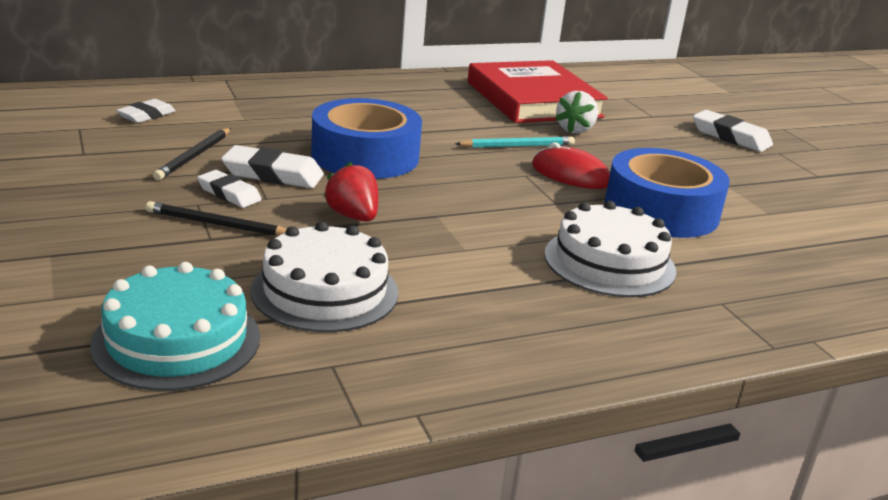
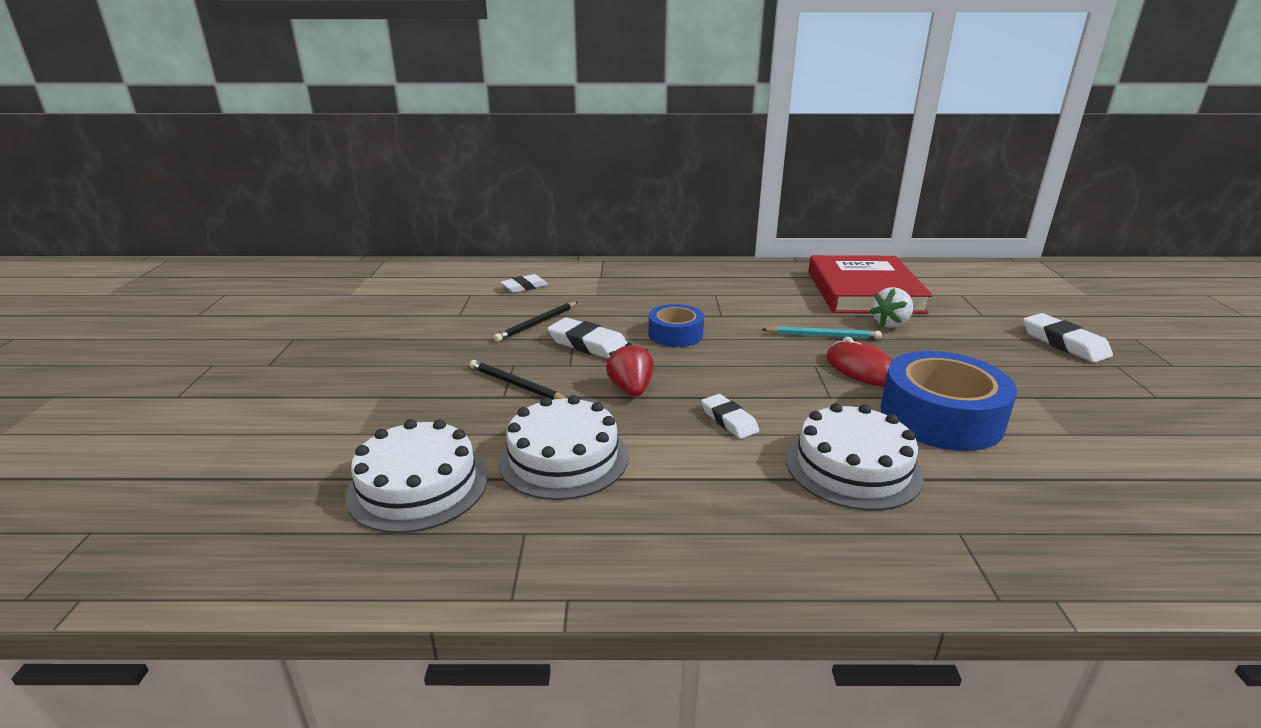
camera: 25 degrees right, 0 degrees up
turquoise cake [90,262,260,391] -> white cake [345,419,488,533]
white eraser [197,170,262,208] -> white eraser moved to [701,394,759,439]
blue tape [311,98,422,179] -> blue tape [648,304,704,347], size x0.58

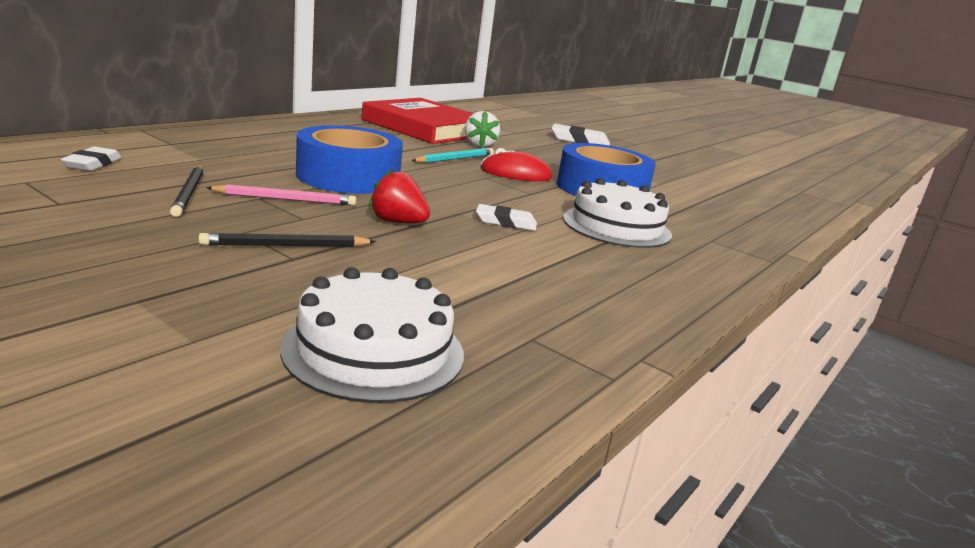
camera: 55 degrees left, 5 degrees down
white cake [498,395,628,500] -> none
white eraser [547,317,627,359] -> pink pencil [206,184,356,206]
blue tape [648,304,704,347] -> blue tape [296,125,403,194], size x1.71

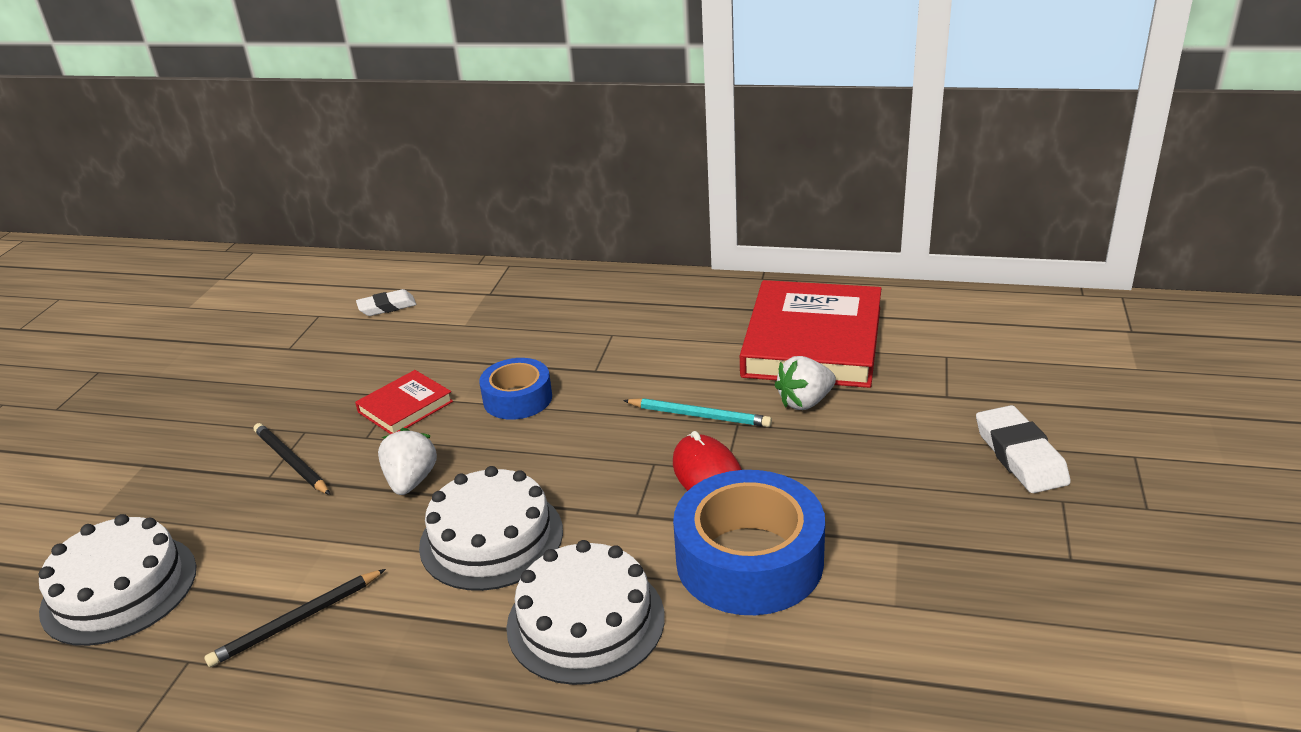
camera: 70 degrees right, 10 degrees up
black pencil [170,166,203,217] -> black pencil moved to [205,569,386,667]
pink pencil [206,184,356,206] -> red book [355,370,453,434]
blue tape [296,125,403,194] -> blue tape [479,358,552,420], size x0.58
red strawberry [369,169,430,223] -> white strawberry [378,428,437,495]
white eraser [476,204,537,231] -> white cake [419,466,563,591]

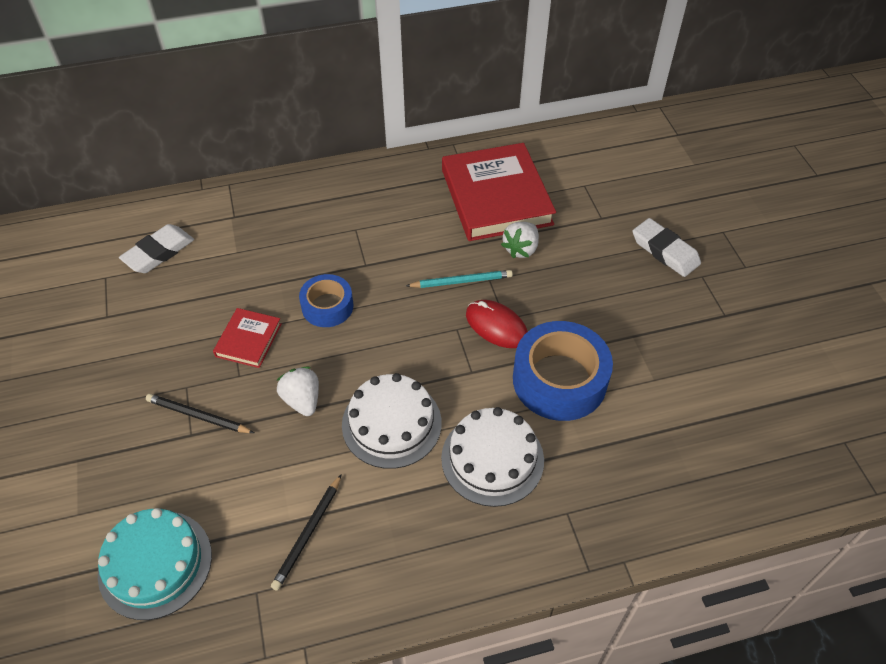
camera: 30 degrees left, 20 degrees up
white cake [39,514,196,646] -> turquoise cake [98,508,212,620]
white eraser [356,289,416,316] -> white eraser [119,224,194,273], size x1.52

